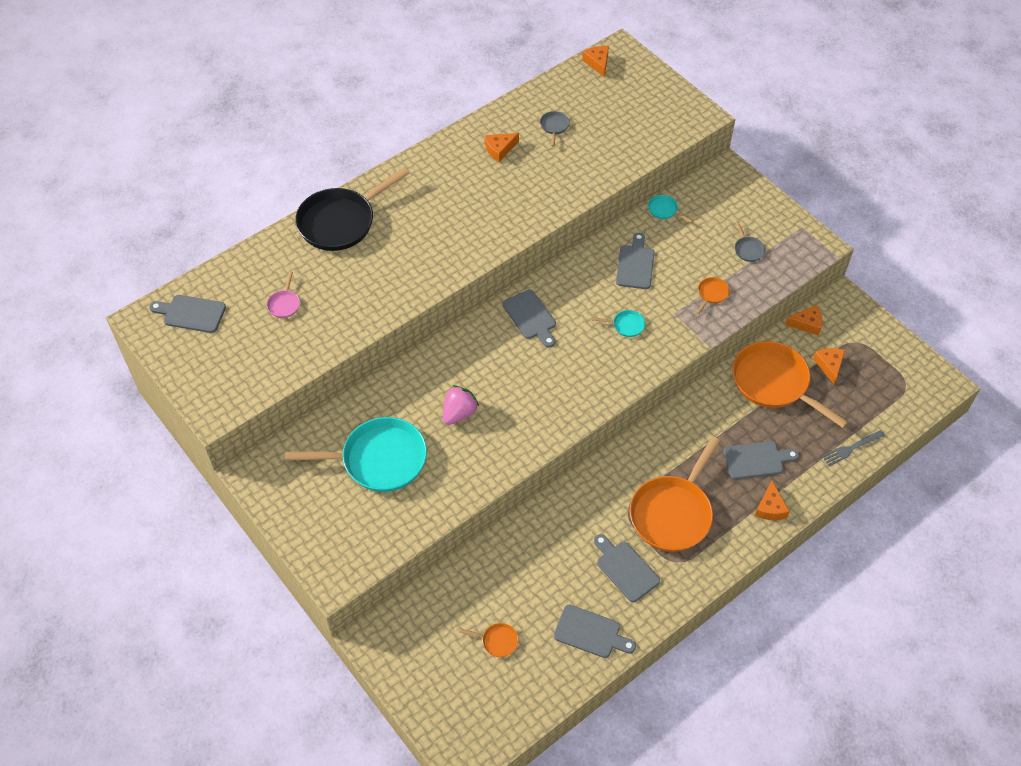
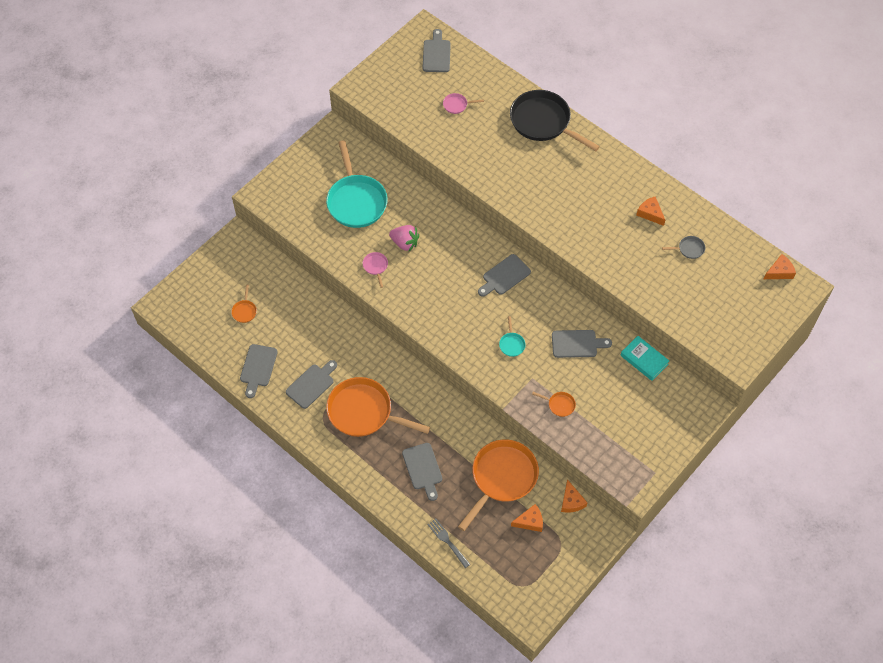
camera: 80 degrees right, 5 degrees up
turquoise pan [648,195,693,223] -> turquoise book [620,336,669,381]
grey pan [735,221,766,262] -> none
orange cheese [755,481,790,520] -> none
none -> pink pan [363,252,388,288]

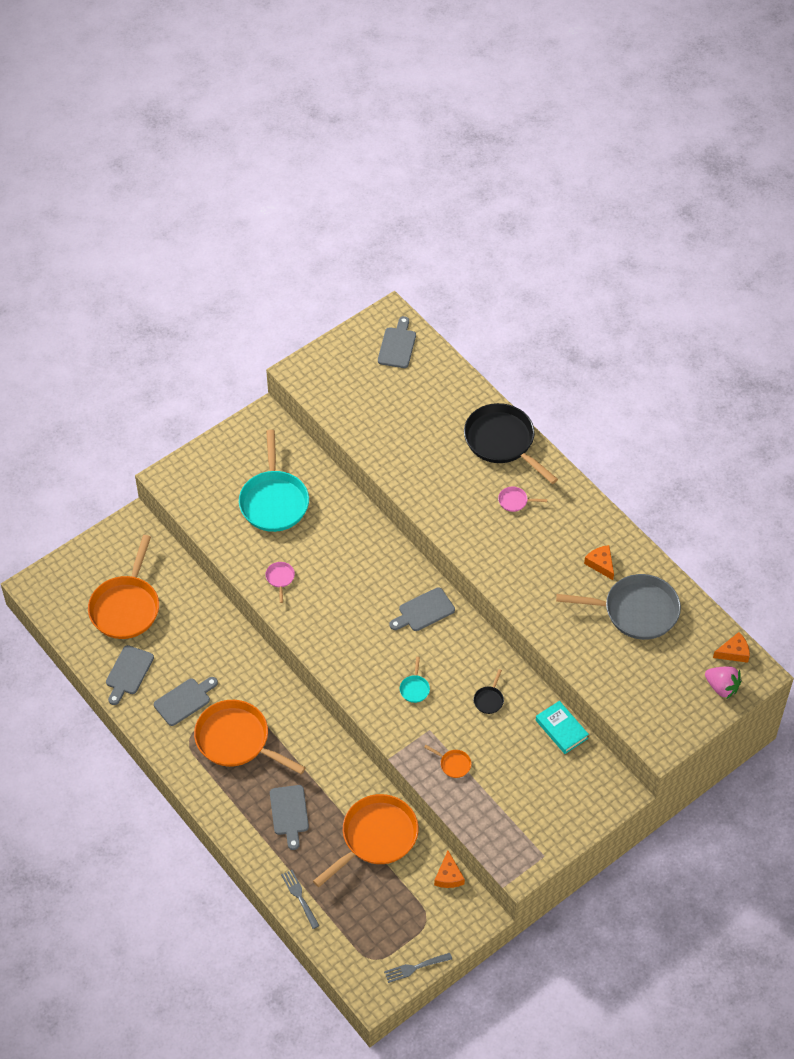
camera: 10 degrees right, 5 degrees down
orange pan [231,285,257,323] -> orange pan [88,535,159,639], size x2.45
pink strawberry [389,225,419,251] -> pink strawberry moved to [705,666,742,699]
pink pan [443,93,484,114] -> pink pan moved to [498,487,547,512]
orange cheese [511,504,543,532] -> none
grey cutting board [552,330,612,358] -> black pan [474,669,504,714]
grey pan [662,236,705,259] -> grey pan [556,574,681,640], size x2.45
none -> grey fork [384,953,452,983]

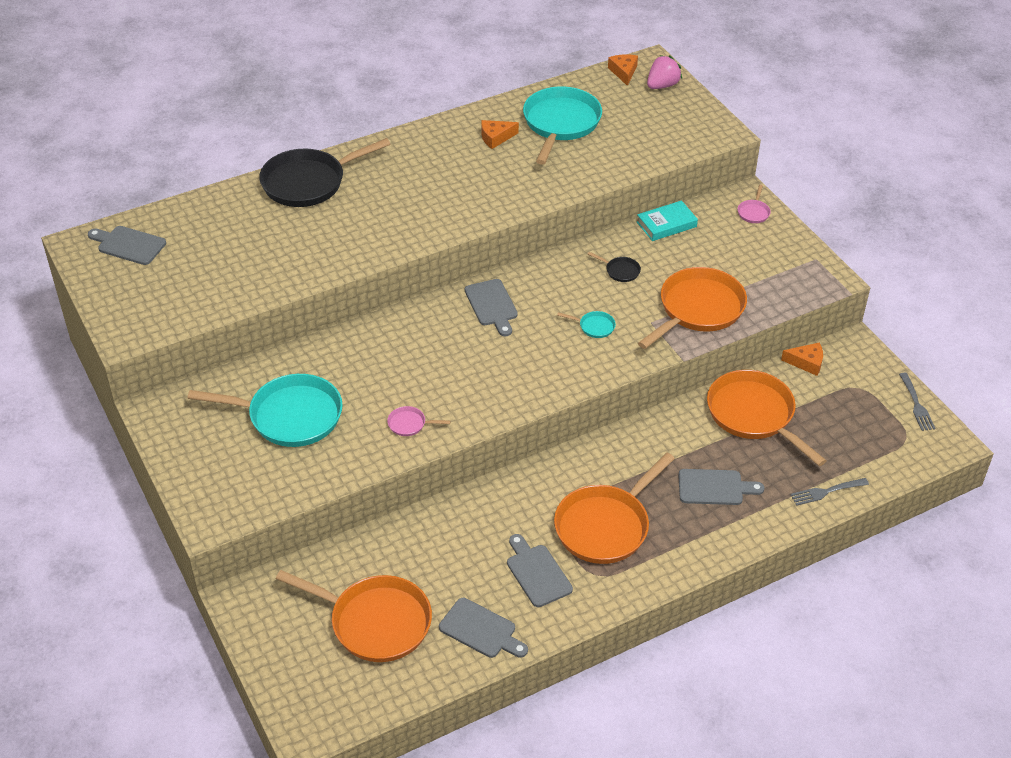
camera: 80 degrees left, 10 degrees down
orange pan [424,745,472,778] -> orange pan [638,267,747,349], size x2.45
pink pan [498,487,547,512] -> pink pan moved to [738,185,771,223]
grey pan [556,574,681,640] -> turquoise pan [523,87,602,165]

